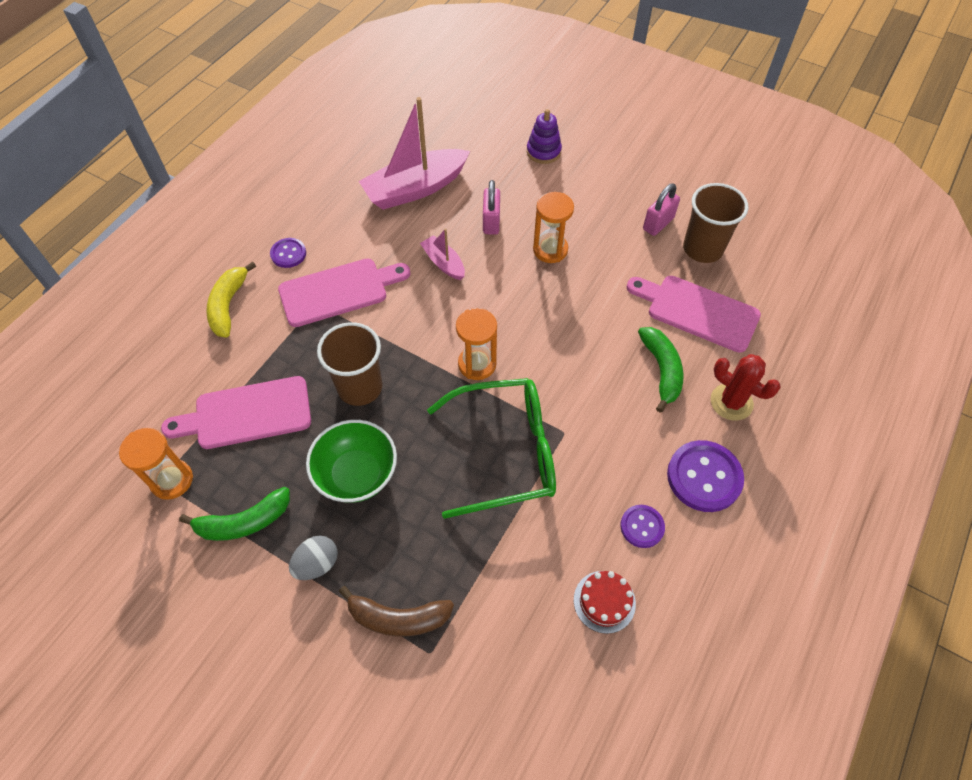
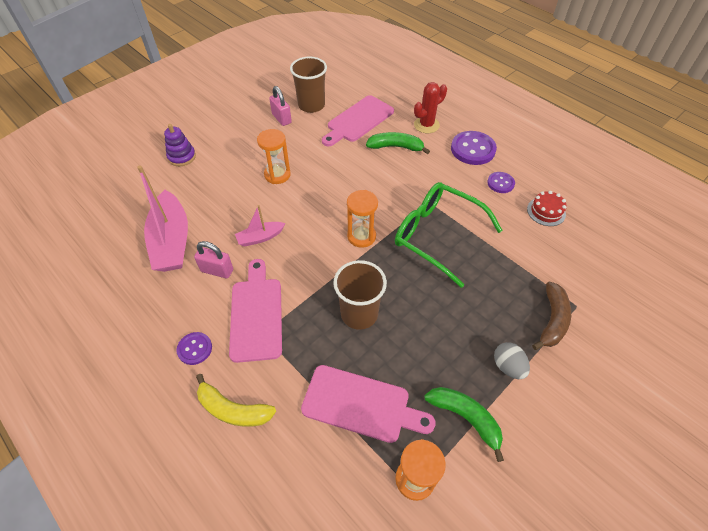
camera: 75 degrees left, 5 degrees down
pink cutting board [161,376,311,449] -> pink cutting board turned 75 degrees counterclockwise [301,365,435,443]
green banana [179,487,290,541] -> green banana turned 45 degrees counterclockwise [424,387,504,462]
green bowl [306,420,397,503] -> none
green glasses [427,378,556,519] -> green glasses turned 60 degrees counterclockwise [395,182,503,288]
pink padlock [483,180,500,235] -> pink padlock moved to [194,241,233,278]

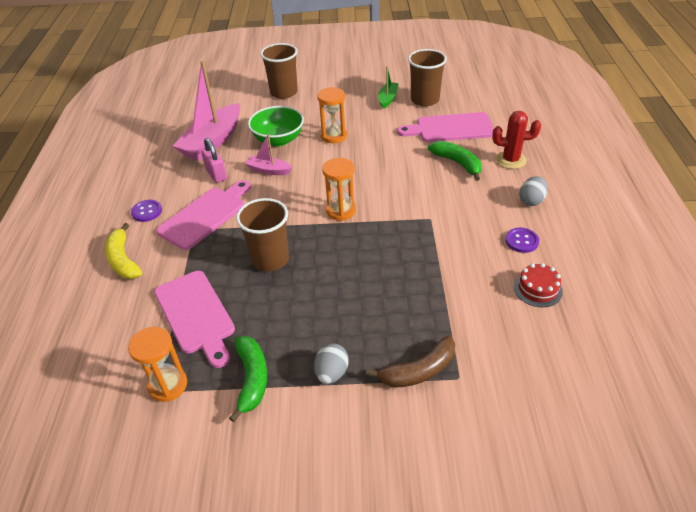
camera: 45 degrees right, 10 degrees down
purple stacking toy [164,124,196,166] -> brown cup [260,43,298,99]
pink padlock [269,86,292,126] -> green boat [378,66,398,109]
green glasses [395,182,503,288] -> none
purple button [451,131,497,165] -> grey egg [519,176,548,206]
none -> green bowl [248,106,304,147]

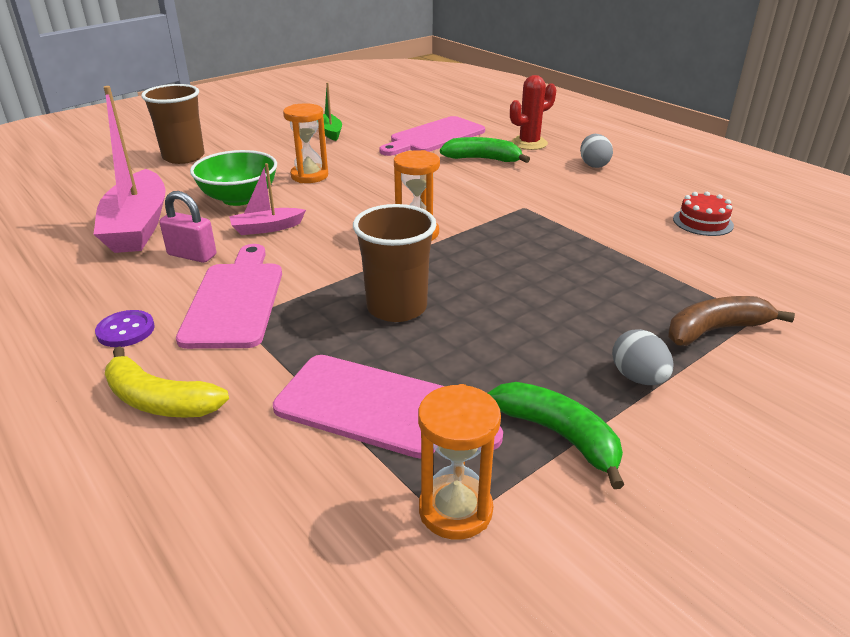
camera: 40 degrees left, 10 degrees down
brown banana [366,336,455,388] -> brown banana turned 135 degrees counterclockwise [668,296,795,346]
brown cup [408,49,447,106] -> none
purple button [505,228,539,253] -> none

